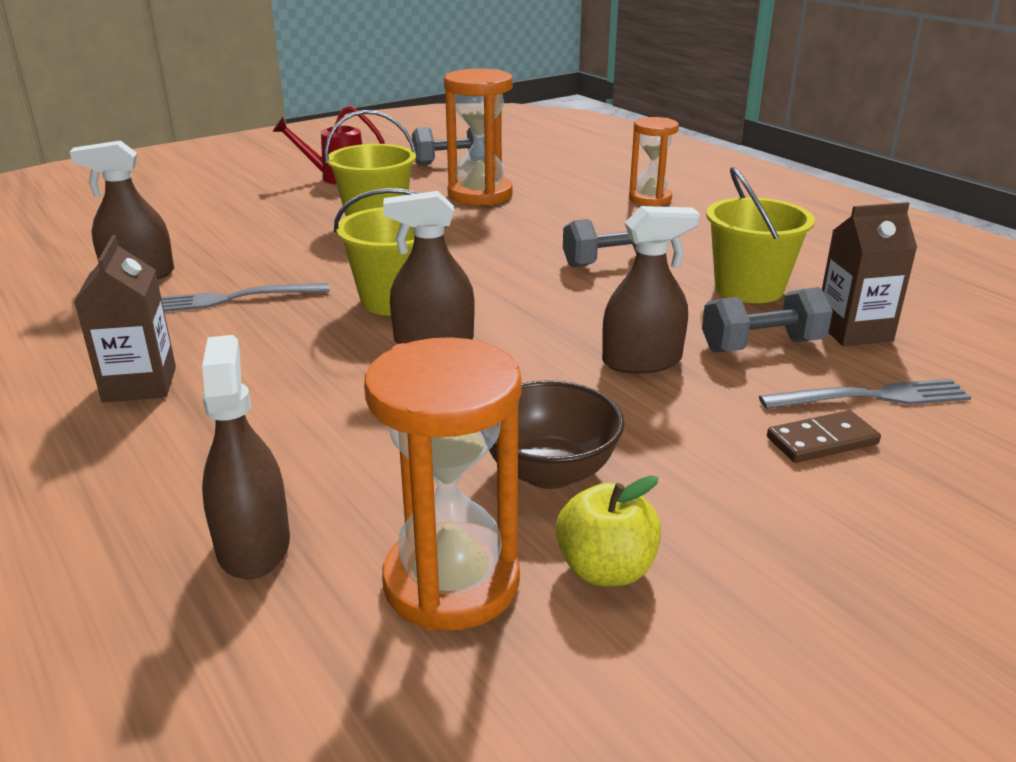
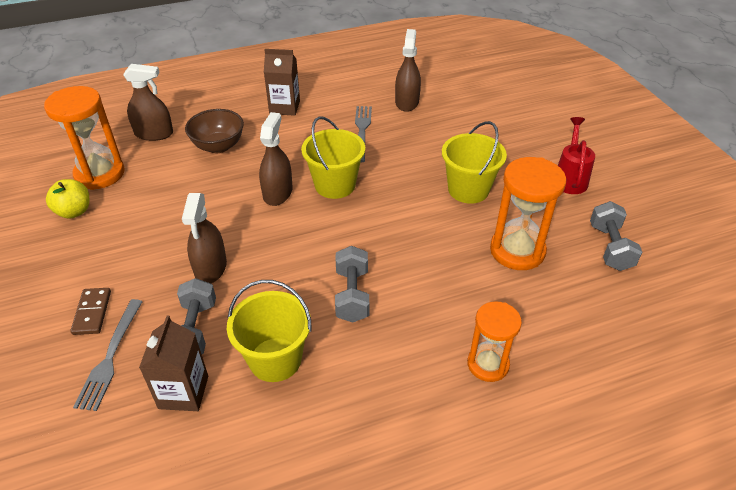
camera: 105 degrees right, 15 degrees up
brown bowl [489,381,624,489] -> brown bowl moved to [185,109,244,153]

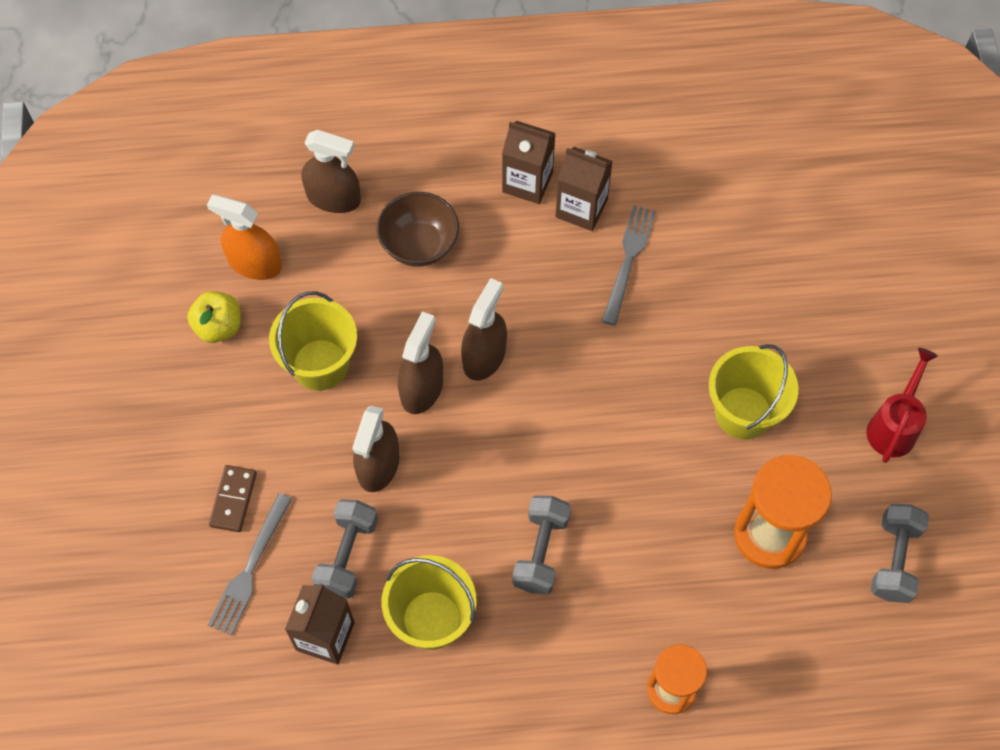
camera: 15 degrees right, 20 degrees up
orange hourglass [44,86,125,190] -> orange spray bottle [207,195,282,280]
yellow bucket [301,116,365,199] -> yellow bucket moved to [269,291,357,391]
brown spray bottle [395,29,421,112] -> brown spray bottle moved to [398,311,443,414]
none -> brown carton [555,147,613,231]

